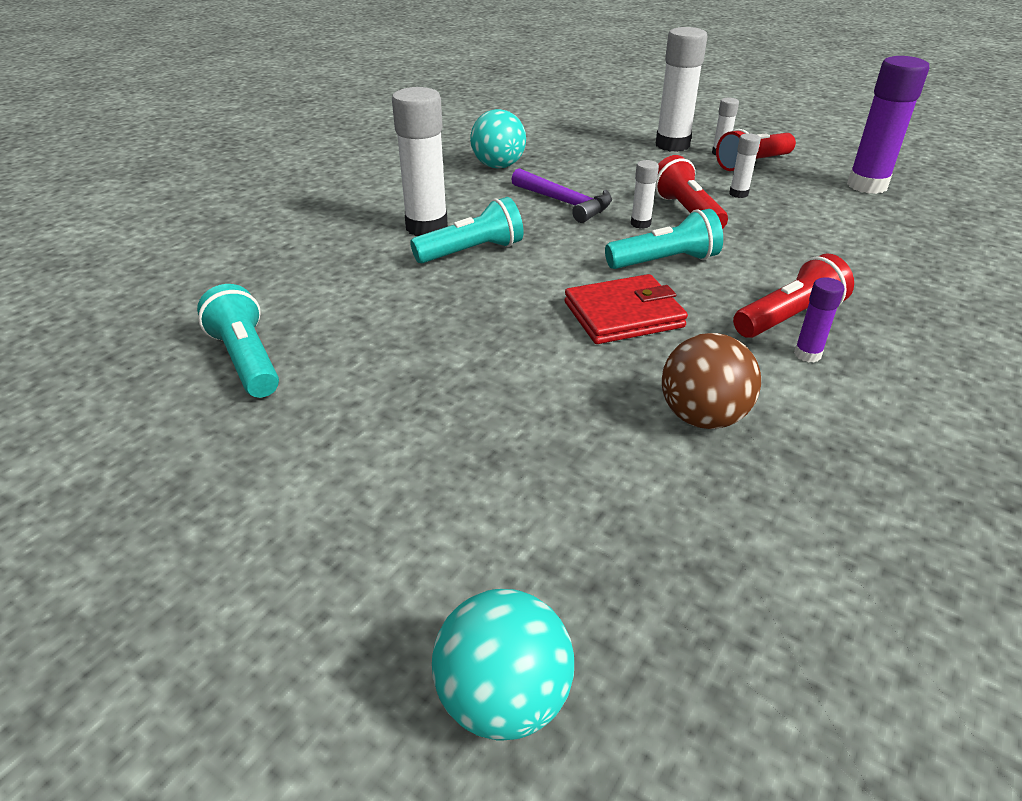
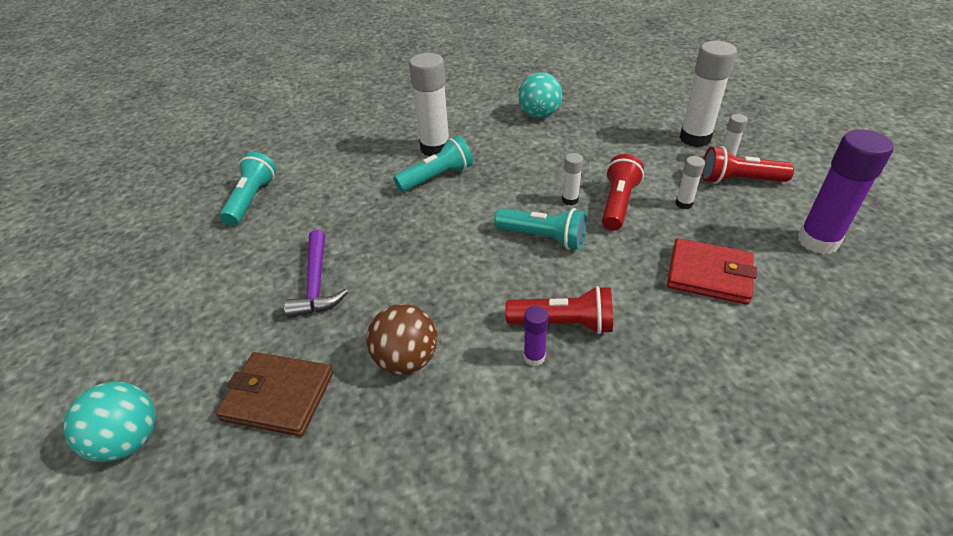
camera: 40 degrees right, 5 degrees up
turquoise flashlight [410,197,524,263] -> turquoise flashlight turned 45 degrees counterclockwise [394,136,473,192]
purple hammer [511,168,612,223] -> purple hammer moved to [284,230,348,318]
red wallet [565,274,688,344] -> red wallet moved to [667,238,757,305]
none -> brown wallet [216,352,333,437]

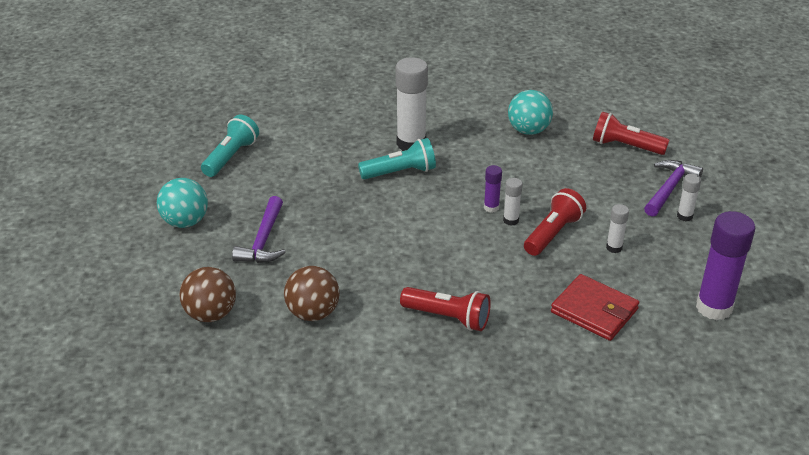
camera: 15 degrees right, 5 degrees down
turquoise ball [64,382,156,462] -> turquoise ball moved to [157,178,208,228]
brown wallet [216,352,333,437] -> brown ball [180,267,236,322]
turquoise flashlight [494,208,587,250] -> none
purple glue stick [524,306,549,366] -> purple glue stick moved to [484,165,502,213]
white glue stick [679,41,737,147] -> purple hammer [644,160,703,217]
red flashlight [702,146,794,184] -> red flashlight moved to [593,111,669,155]

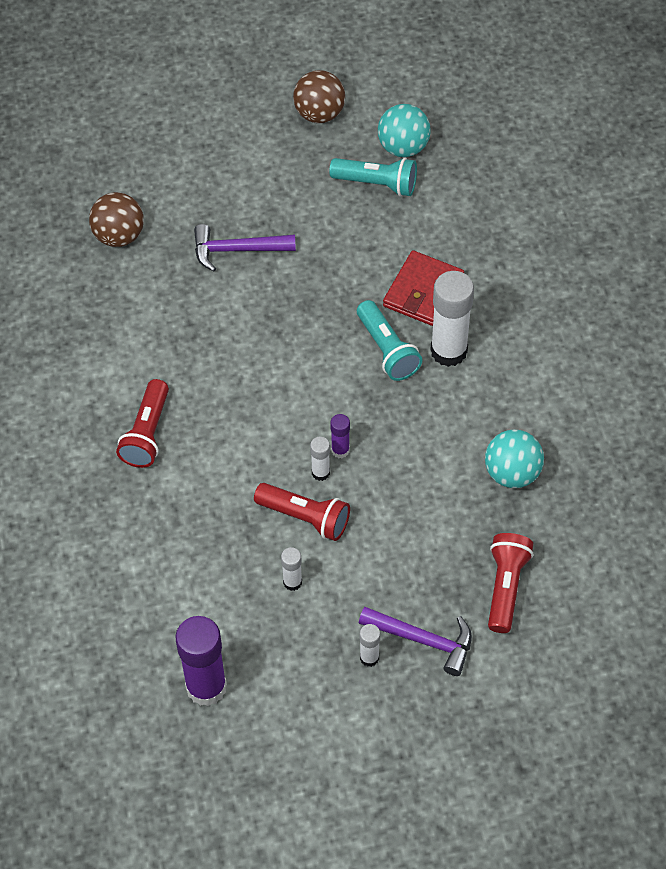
camera: 80 degrees right, 20 degrees up
turquoise ball [157,178,208,228] -> turquoise ball moved to [378,104,431,157]
brown ball [284,266,340,321] -> brown ball moved to [293,70,345,123]
red wallet [551,274,639,341] -> red wallet moved to [383,250,464,326]

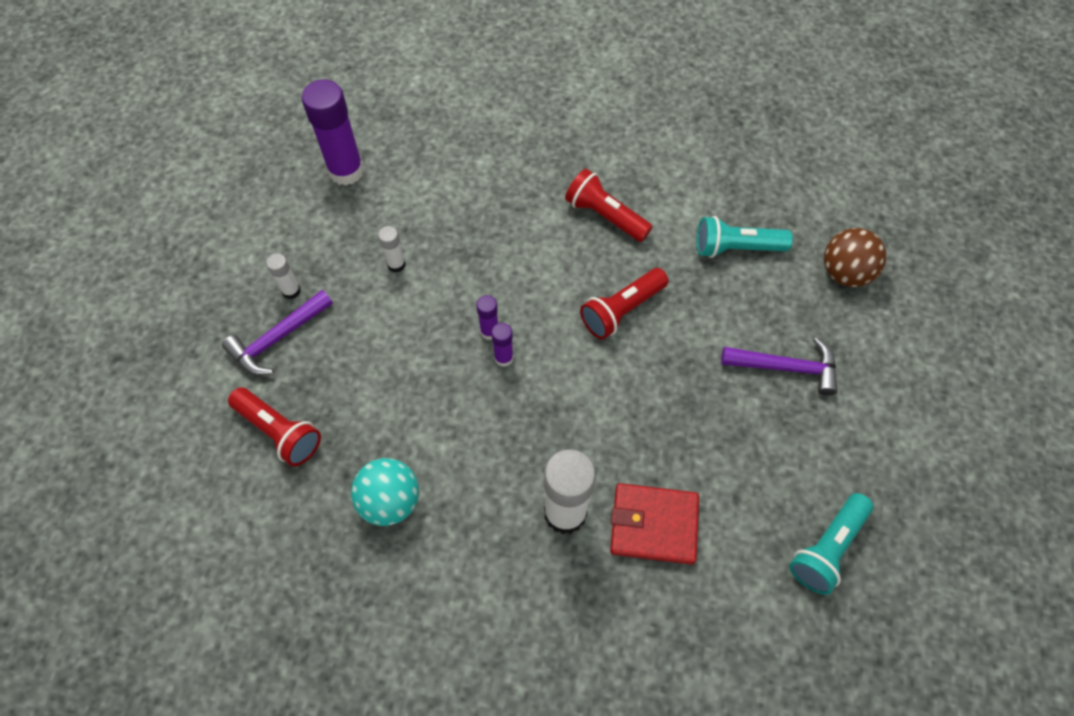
camera: 115 degrees right, 5 degrees up
purple hammer [194,224,296,272] -> purple hammer turned 75 degrees clockwise [721,337,837,396]
red flashlight [254,483,350,541] -> red flashlight moved to [580,268,668,339]
brown ball [293,70,345,123] -> none
white glue stick [310,437,330,481] -> purple glue stick [476,295,498,340]
turquoise flashlight [357,300,422,381] -> turquoise flashlight moved to [697,216,793,258]
turquoise ball [378,104,431,157] -> none
red wallet [383,250,464,326] -> red wallet turned 45 degrees counterclockwise [610,483,699,565]

